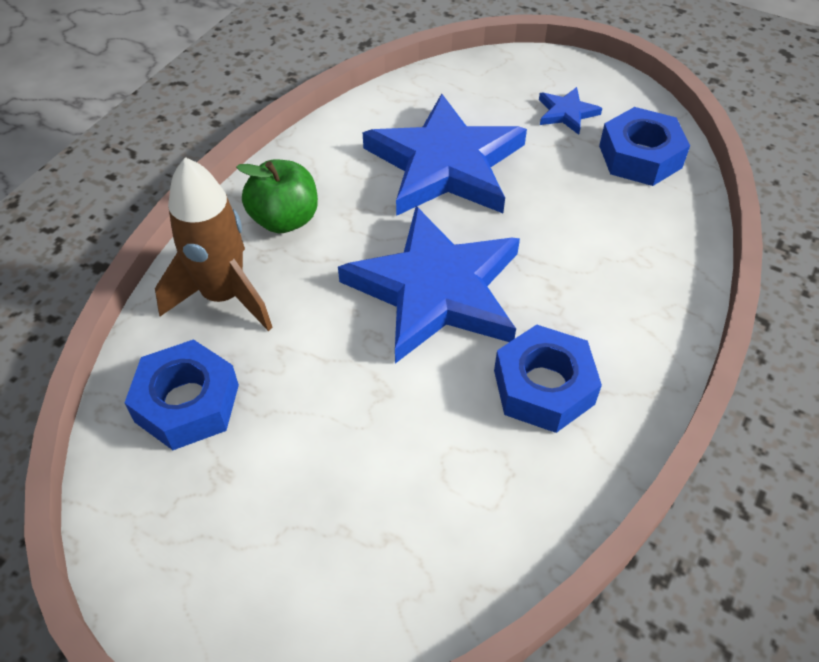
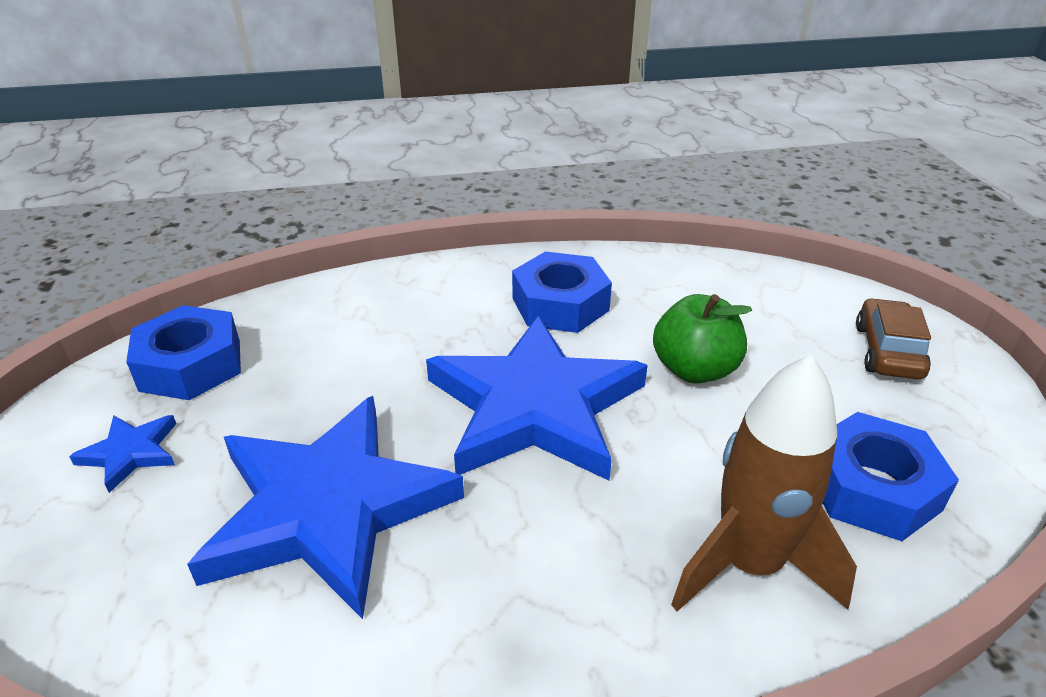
camera: 130 degrees left, 15 degrees down
green apple [236,160,318,233] -> green apple moved to [653,294,752,384]
none -> brown car [856,298,931,379]

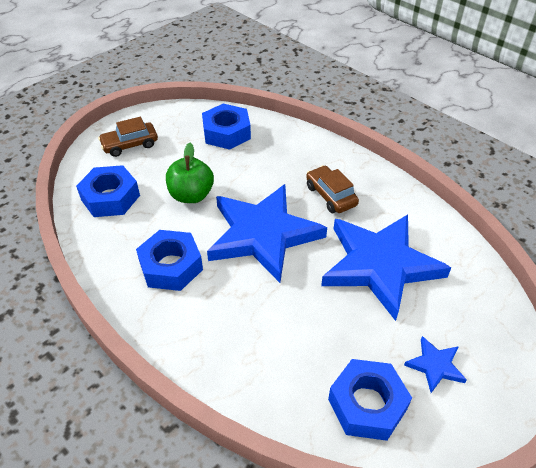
camera: 125 degrees left, 10 degrees up
brown rocket [671,355,857,611] -> none
none -> blue nut [76,165,140,217]
none -> brown car [306,165,359,213]

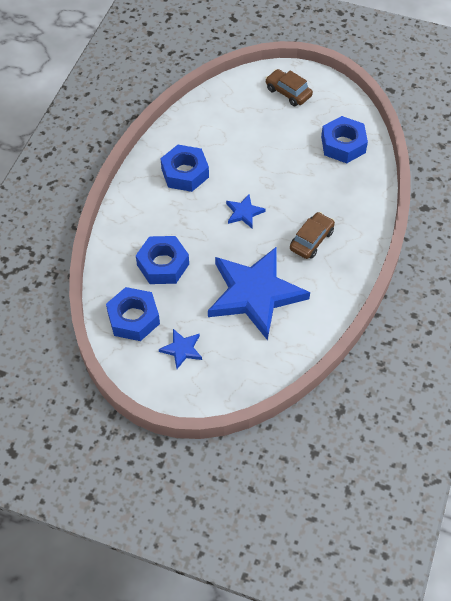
camera: 65 degrees right, 10 degrees up
blue nut [76,165,140,217] -> blue nut moved to [136,236,189,284]
green apple [166,143,214,203] -> none
blue star [207,184,327,283] -> blue star [226,194,266,228], size x0.41

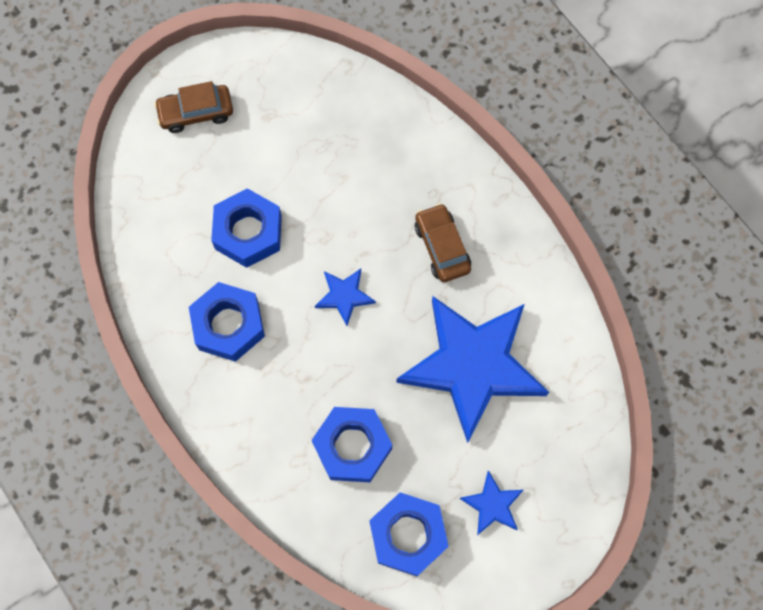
camera: 55 degrees left, 15 degrees up
blue nut [321,116,368,163] -> blue nut moved to [211,188,282,268]

